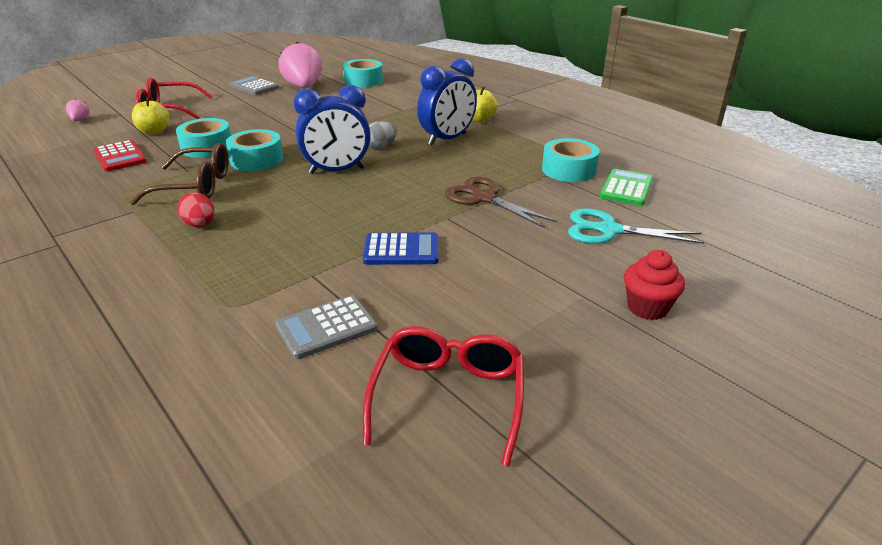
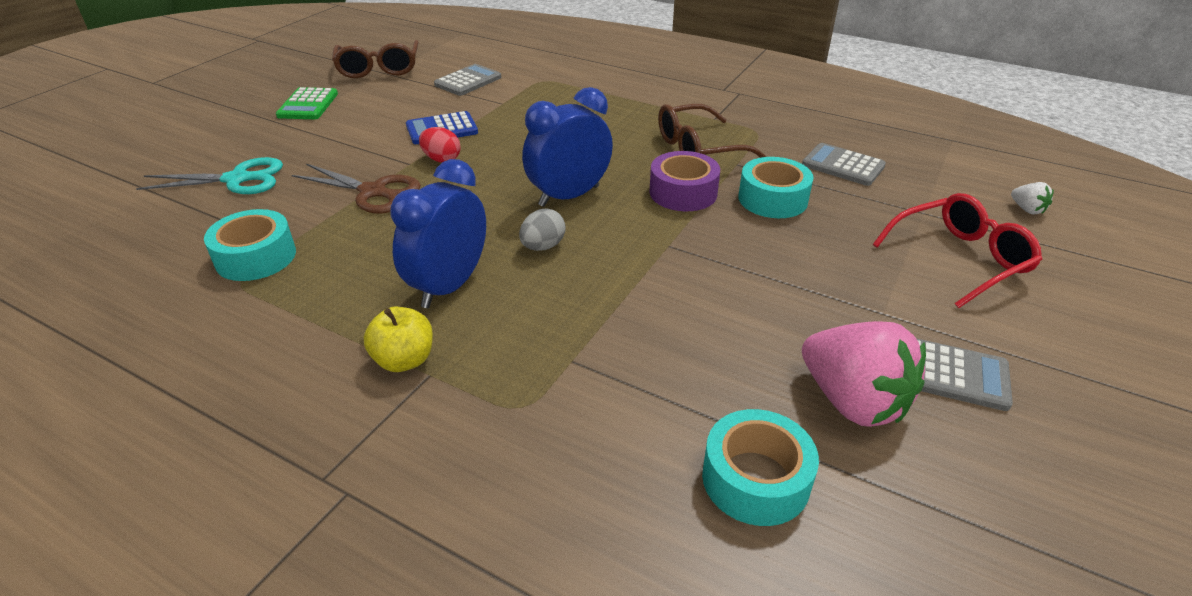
camera: 160 degrees right, 5 degrees up
pink strawberry [66,99,90,121] -> white strawberry [1011,182,1054,215]
red calculator [94,140,147,172] -> grey calculator [802,143,886,186]
yellow apple [132,97,170,135] -> none
red egg [177,192,214,227] -> red egg moved to [419,127,461,163]
turquoise tape [226,129,283,171] -> purple tape [649,151,720,211]
red glasses [363,326,524,467] -> brown glasses [332,40,419,78]
green calculator [600,169,653,206] -> green calculator moved to [276,87,338,119]
red cupcake [624,250,685,320] -> none

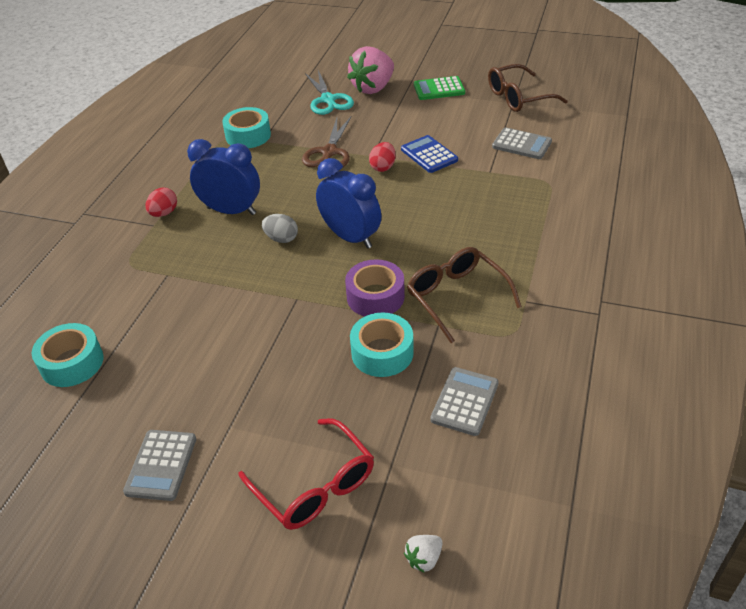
camera: 80 degrees right, 5 degrees up
yellow apple [364,307,433,372] -> red egg [145,188,177,217]
pink strawberry [802,321,926,427] -> pink strawberry moved to [347,46,394,94]

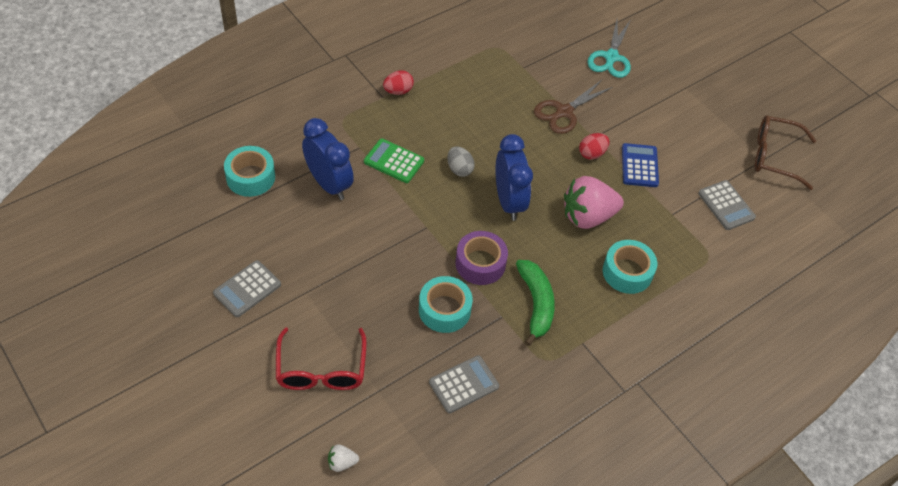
camera: 30 degrees right, 10 degrees up
blue clock [187,139,260,215] -> blue clock moved to [302,118,354,200]
turquoise tape [222,107,271,148] -> turquoise tape moved to [603,240,657,294]
pink strawberry [347,46,394,94] -> pink strawberry moved to [564,176,624,229]
brown glasses [407,247,522,343] -> green banana [516,260,555,346]
green calculator [414,76,465,100] -> green calculator moved to [364,139,424,183]

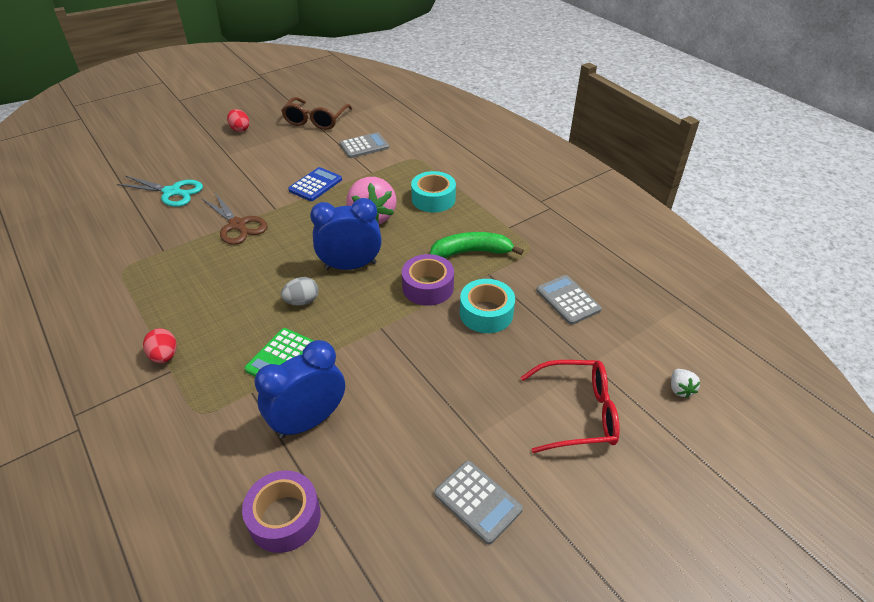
camera: 85 degrees left, 10 degrees down
turquoise tape [224,146,275,197] -> purple tape [242,470,321,553]
red egg [579,133,610,160] -> red egg moved to [227,109,249,132]
blue calculator [622,143,659,187] -> blue calculator turned 120 degrees clockwise [288,167,342,201]

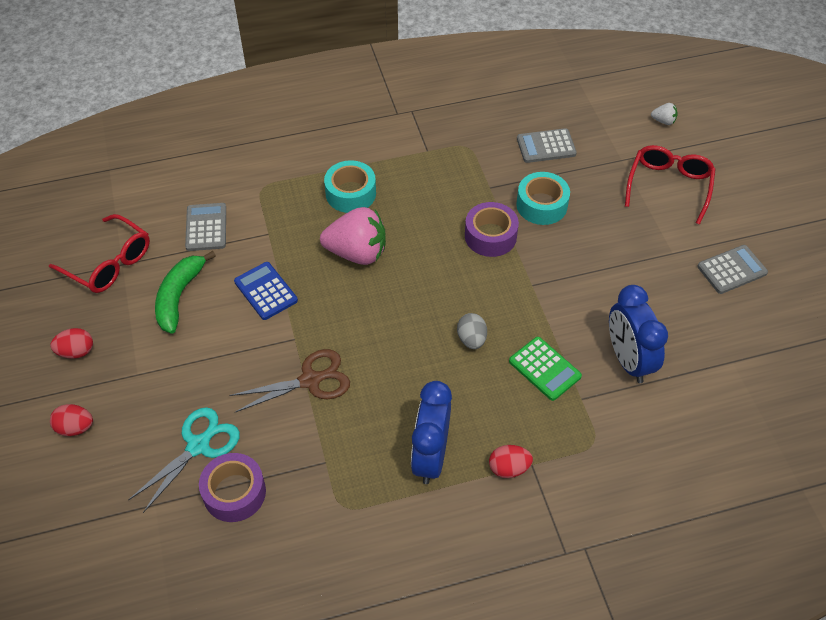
camera: 70 degrees left, 10 degrees up
purple tape [242,470,321,553] -> purple tape moved to [199,453,266,522]
brown glasses [281,97,352,130] -> red glasses [49,214,150,293]
blue clock [310,198,382,270] -> blue clock moved to [411,381,452,484]
green banana [430,232,524,258] -> green banana moved to [155,251,216,334]
none -> red egg [50,404,93,436]

